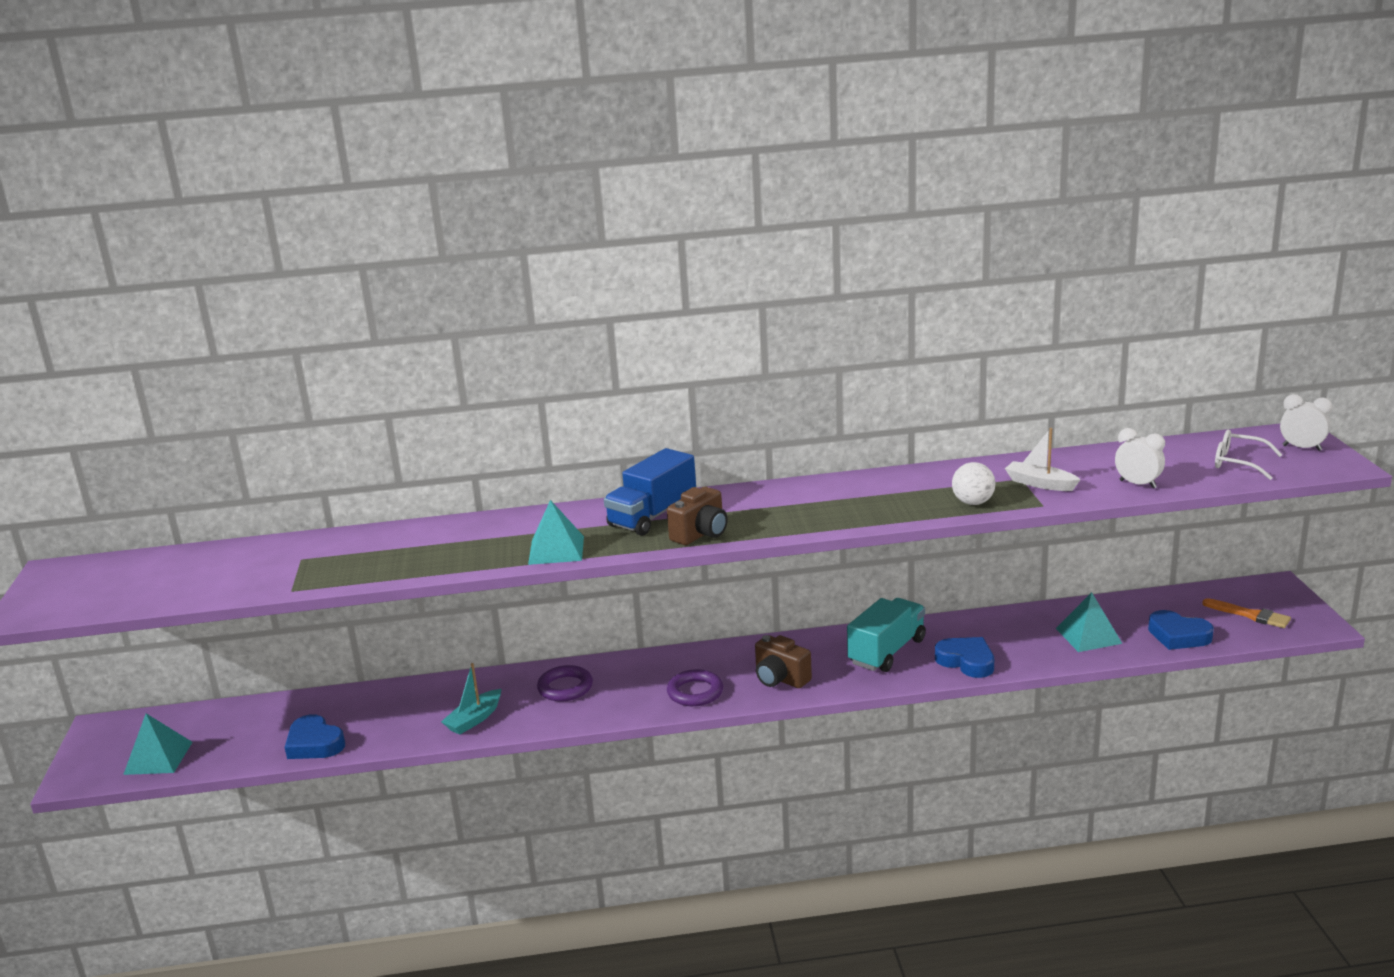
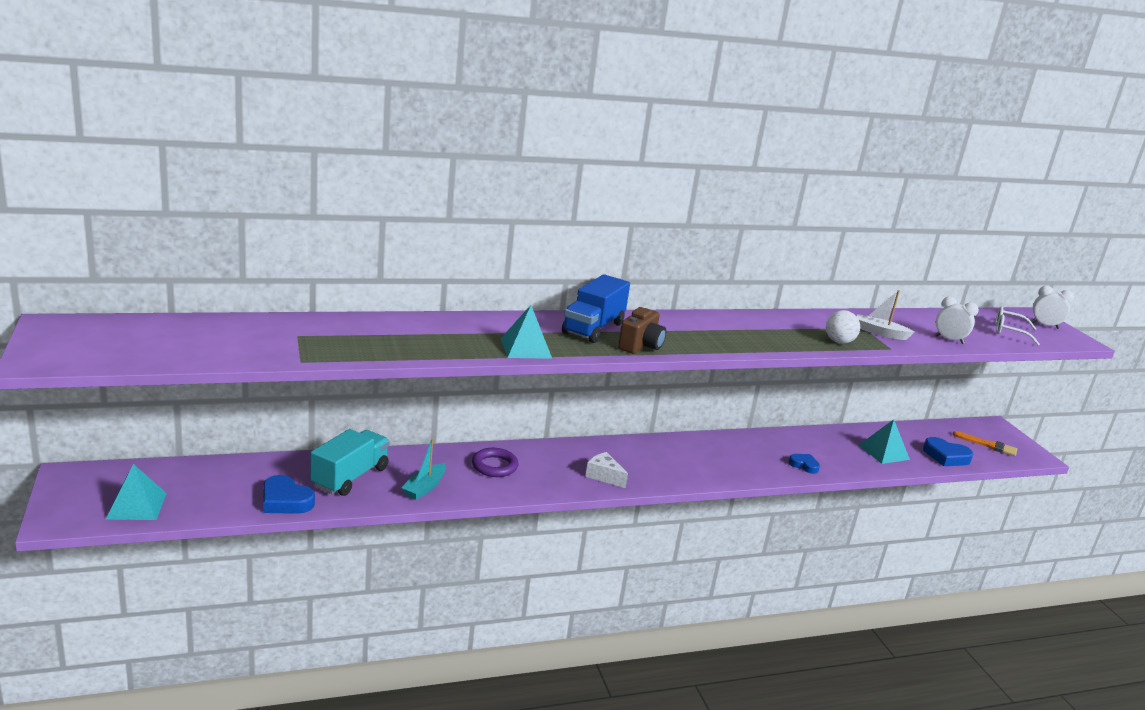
camera: 15 degrees left, 0 degrees up
purple ring [667,669,723,706] -> white cheese [586,452,628,488]
brown camera [755,635,812,688] -> none
turquoise truck [847,598,926,672] -> turquoise truck moved to [310,429,390,496]
blue heart [935,637,994,678] -> blue heart [789,454,820,474], size x0.63

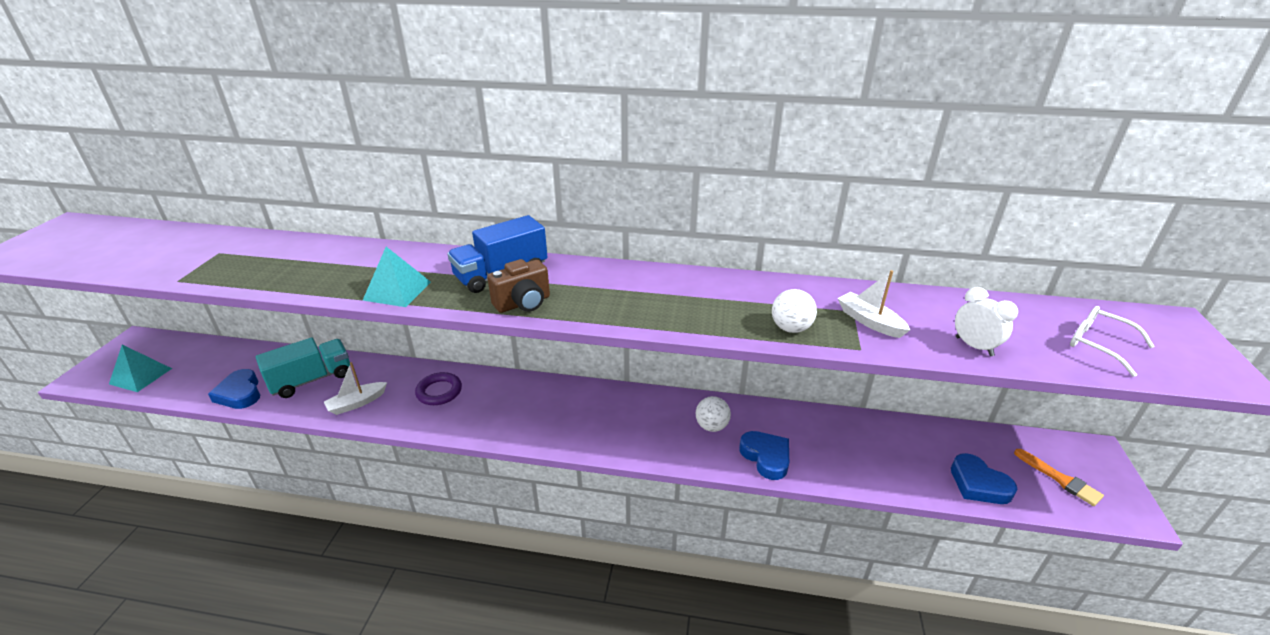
camera: 30 degrees right, 10 degrees up
turquoise boat [402,439,446,500] -> white boat [324,362,387,415]
white cheese [586,452,628,488] -> none
blue heart [789,454,820,474] -> blue heart [739,431,789,480], size x1.58
turquoise pyramid [859,419,910,464] -> none
white clock [1031,286,1074,329] -> none
none -> white ball [696,396,731,432]

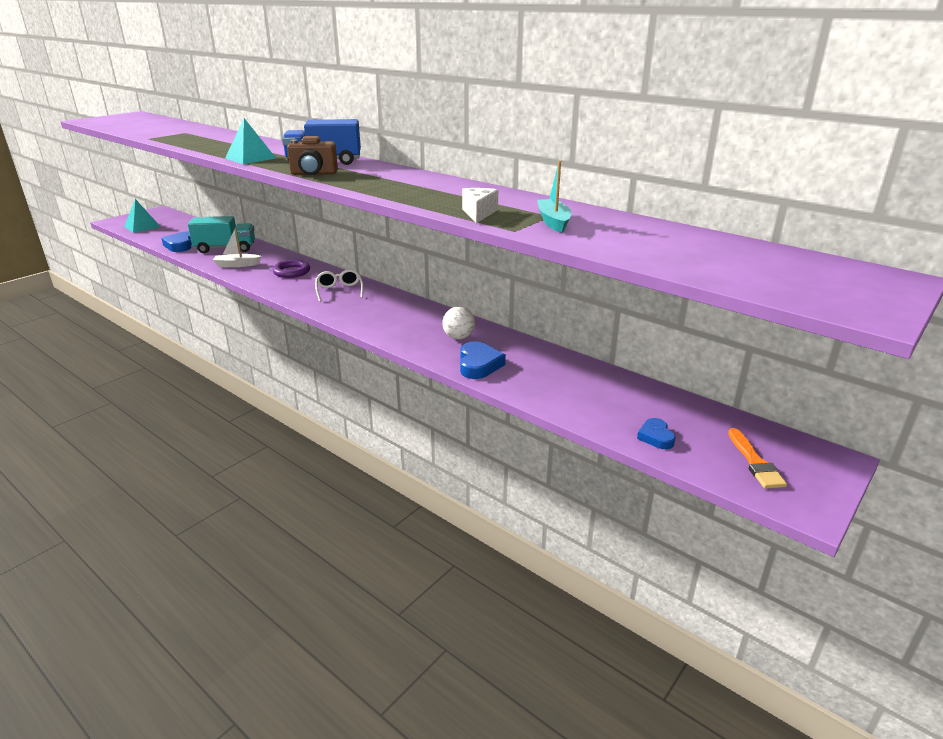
camera: 30 degrees right, 5 degrees down
white ball [772,289,817,333] -> white cheese [462,188,498,223]
white boat [838,270,910,338] -> turquoise boat [537,161,572,233]
blue heart [951,453,1017,504] -> blue heart [637,418,676,449], size x0.63
white clock [955,287,1018,356] -> none
white glasses [1070,306,1155,377] -> white glasses moved to [315,269,364,302]

